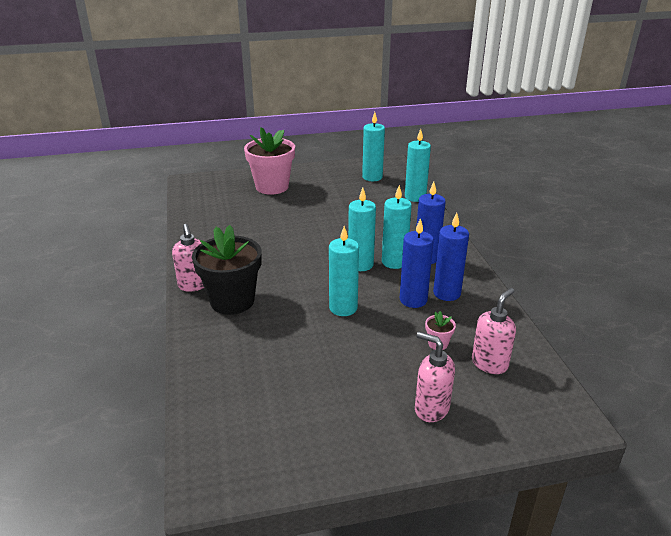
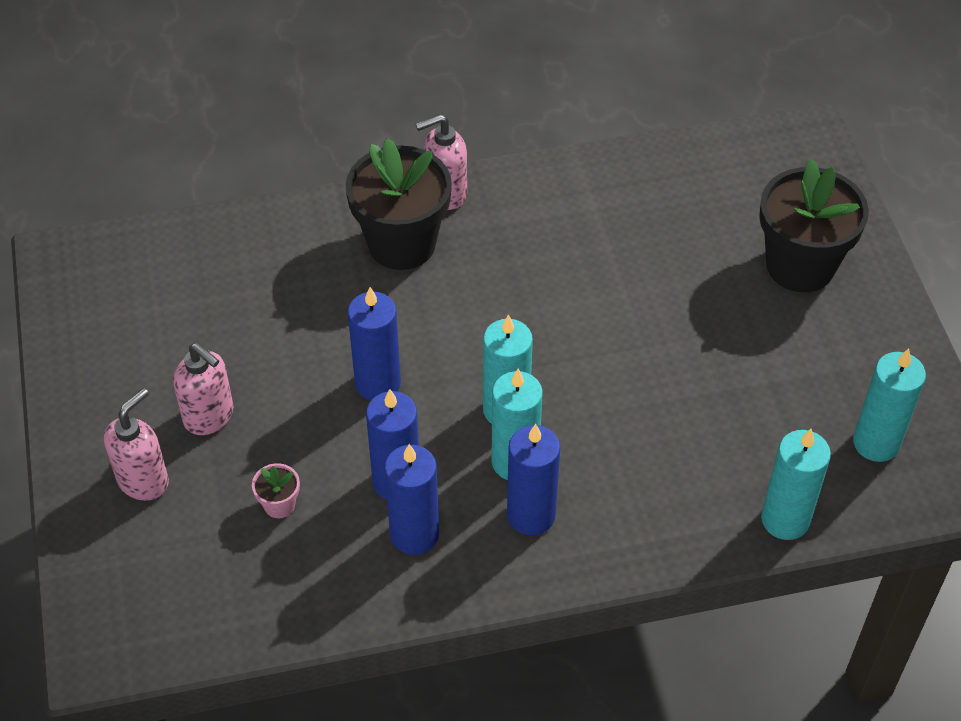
camera: 90 degrees right, 20 degrees up
pink flower pot [244,127,295,195] -> black flower pot [759,158,869,292]
turquoise candle [329,226,359,316] -> blue candle [348,287,401,401]
pink soap dispenser [472,288,516,374] -> pink soap dispenser moved to [173,343,233,435]

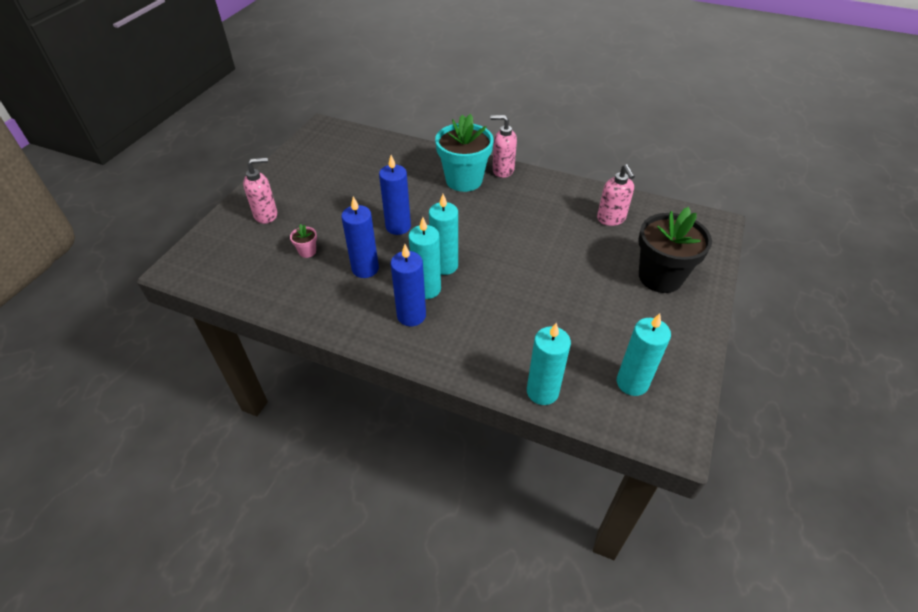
camera: 35 degrees right, 5 degrees down
pink soap dispenser [173,343,233,435] -> pink soap dispenser moved to [597,164,635,226]
black flower pot [345,138,452,270] -> turquoise flower pot [435,114,494,192]
blue candle [384,444,439,555] -> none

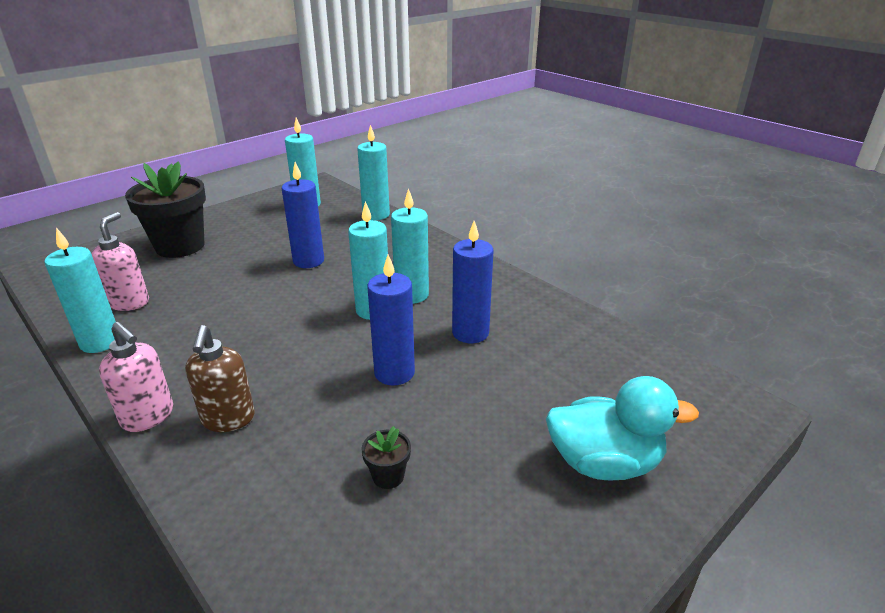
camera: 155 degrees left, 15 degrees down
pink soap dispenser [243,158,277,224] -> turquoise duck [546,376,699,481]
pink flower pot [290,224,317,258] -> none
blue candle [391,244,426,326] -> blue candle moved to [281,162,324,268]
turquoise flower pot [435,114,494,192] -> brown soap dispenser [185,325,255,432]
none -> turquoise candle [45,228,116,353]
none -> black flower pot [361,426,411,489]

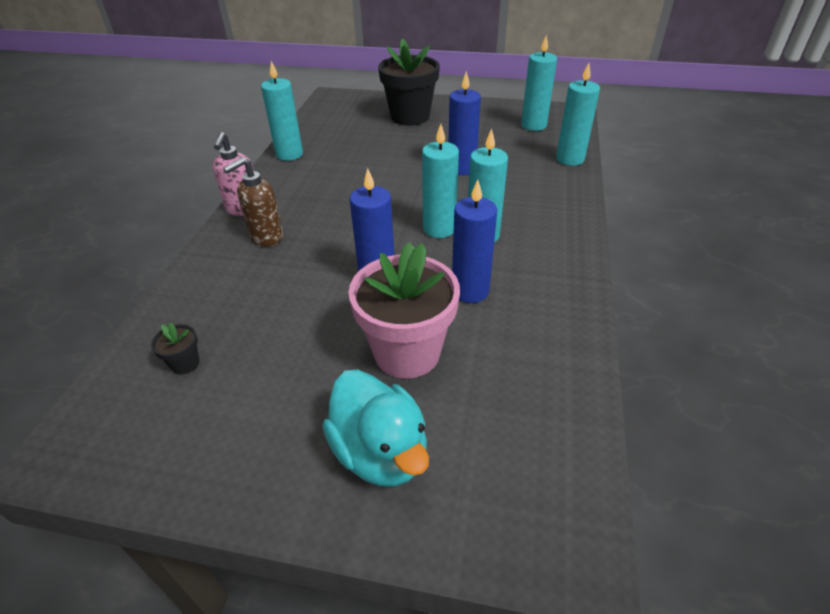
camera: 55 degrees right, 10 degrees up
pink soap dispenser [92,212,149,311] -> none
black flower pot [361,426,411,489] -> black flower pot moved to [151,322,199,374]
none -> pink flower pot [349,242,460,379]

